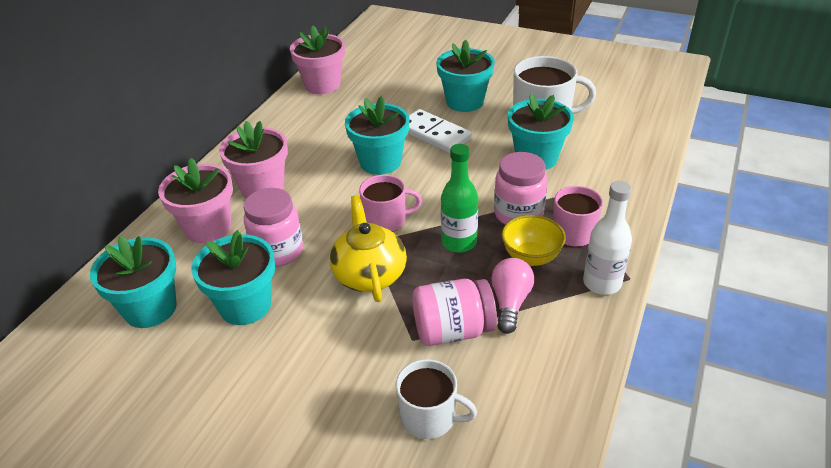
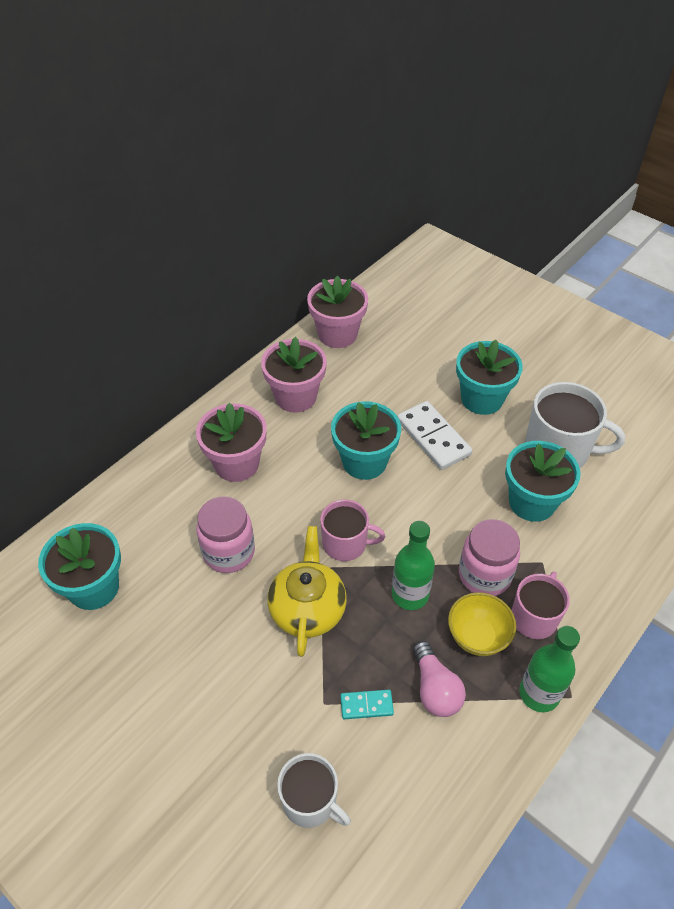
camera: 15 degrees right, 10 degrees up
pink flower pot [158,158,233,243] -> pink flower pot moved to [261,337,327,412]
turquoise flower pot [191,230,275,325] -> none
pink jar [412,279,497,346] -> turquoise domino [340,690,394,719]
pink light bulb [491,258,534,334] -> pink light bulb turned 135 degrees clockwise [413,641,466,717]
white bottle [583,181,632,295] -> green bottle [519,626,580,712]

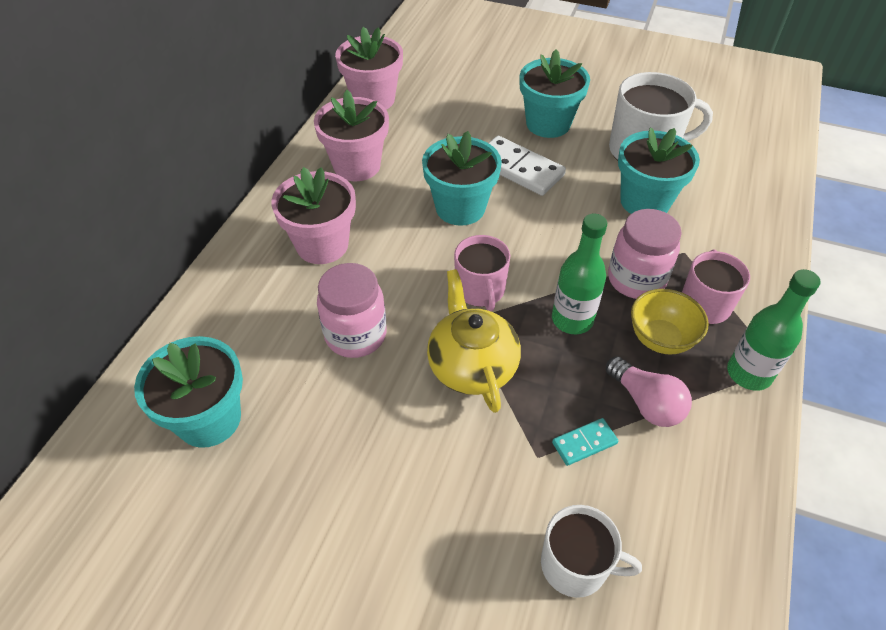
camera: 20 degrees left, 0 degrees up
pink mug [320,500,385,561] -> pink mug turned 90 degrees clockwise [454,235,510,311]

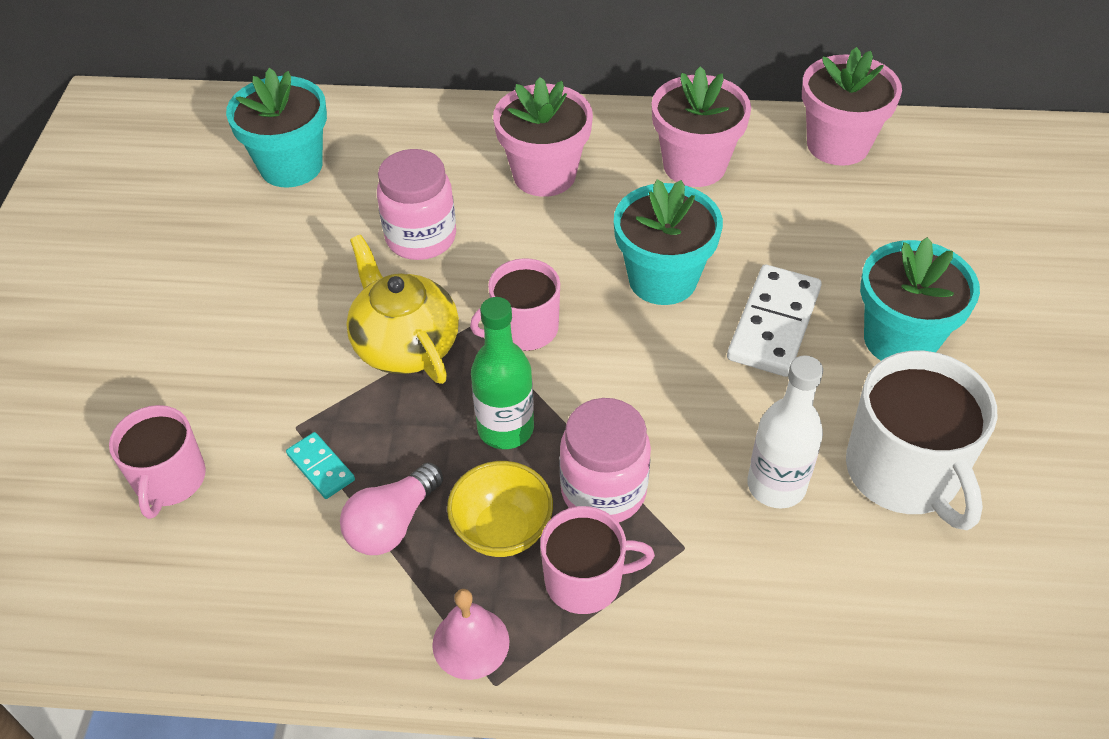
camera: 75 degrees right, 0 degrees up
yellow teapot [427,269,521,413] -> yellow teapot turned 90 degrees counterclockwise [346,235,459,384]
white mug [541,505,642,598] -> pink mug [109,405,206,519]
turquoise flower pot [618,128,700,214] -> white bottle [747,355,823,509]
green bottle [727,269,821,391] -> pink bell [432,589,510,680]

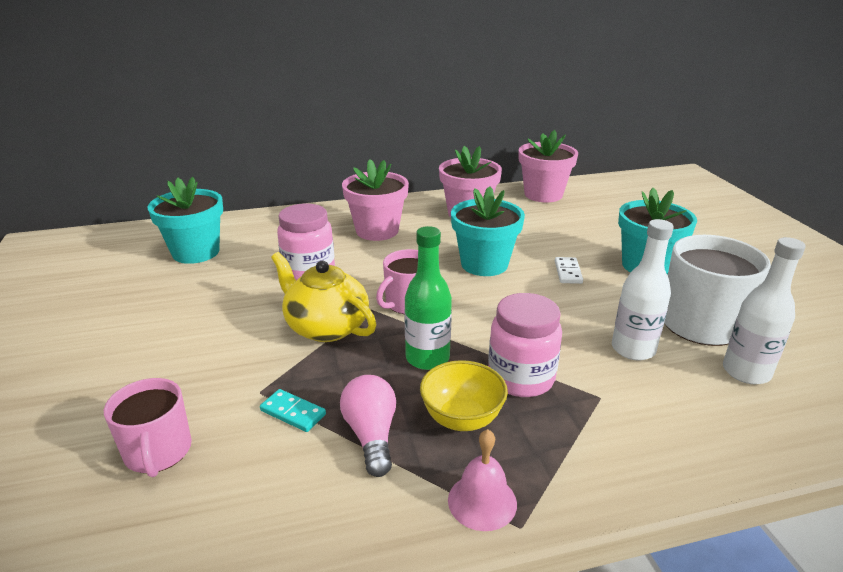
camera: 20 degrees left, 20 degrees down
pink light bulb [340,463,443,555] -> pink light bulb turned 150 degrees clockwise [340,375,396,477]
pink mug [540,506,655,614] -> none
white domino [727,264,822,377] -> white domino [555,257,583,284], size x0.52
none -> white bottle [723,237,806,384]

